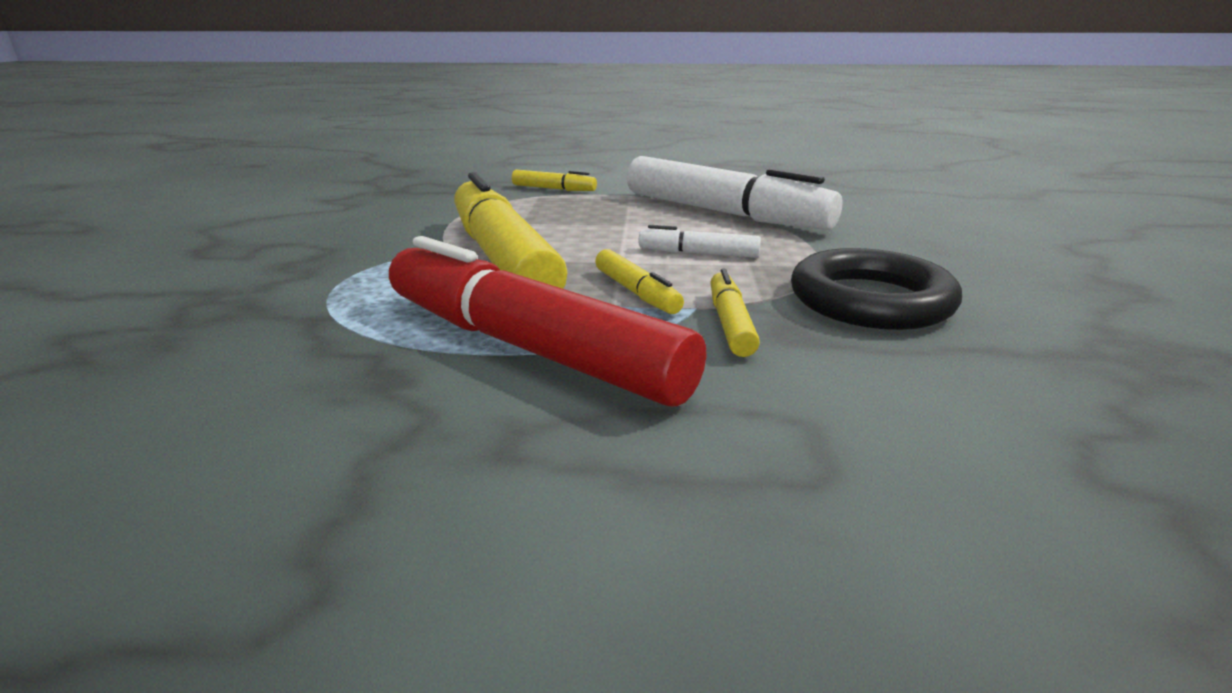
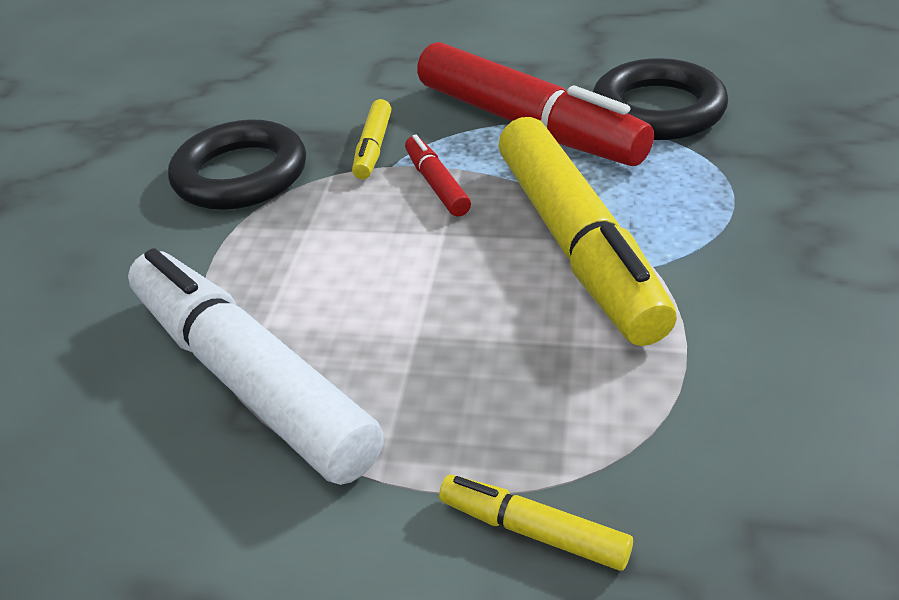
camera: 170 degrees left, 15 degrees up
yellow marker [595,249,684,314] -> red marker [405,134,471,217]
white marker [639,225,761,258] -> none
none -> black ring [593,58,728,140]

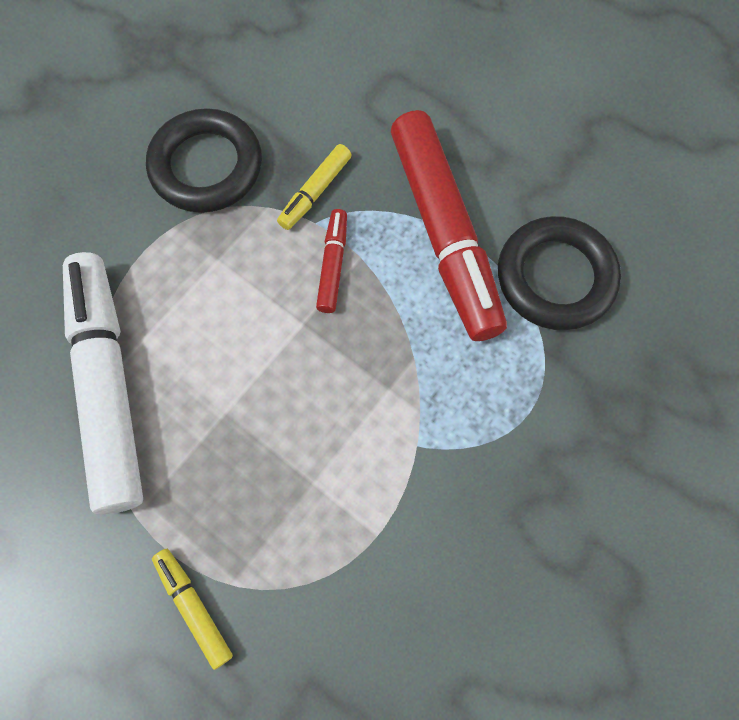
camera: 25 degrees right, 30 degrees up
yellow marker [498,117,677,346] -> none

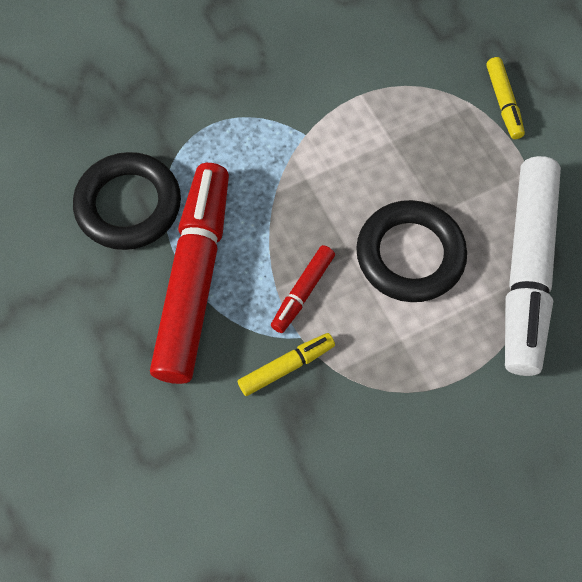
camera: 155 degrees left, 5 degrees down
black ring [146,108,262,213] -> black ring moved to [356,200,467,302]

